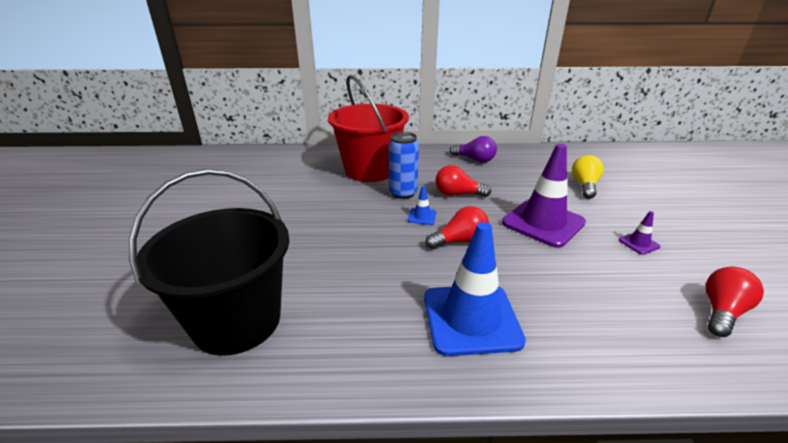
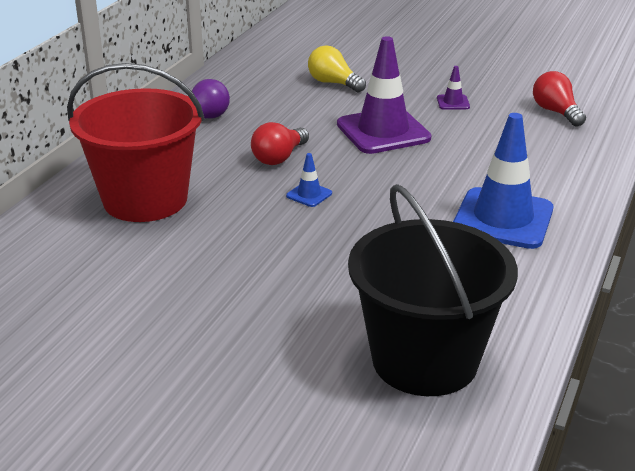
camera: 65 degrees left, 0 degrees up
blue can [389,132,419,199] -> none
red light bulb [425,206,489,249] -> none

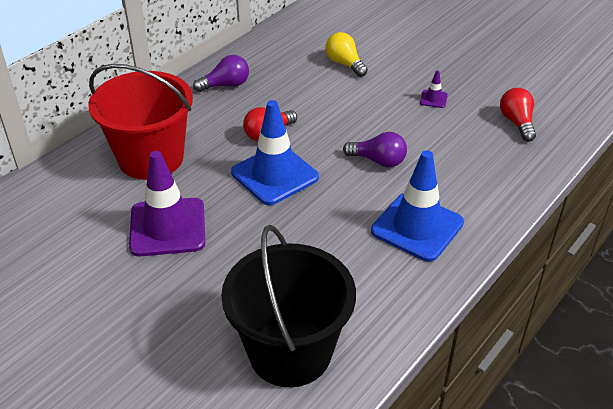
camera: 15 degrees right, 10 degrees up
blue traffic cone [286,153,332,207] -> blue traffic cone [231,100,319,205], size x2.39
purple traffic cone [337,36,431,154] -> purple traffic cone moved to [129,151,205,256]
none -> purple light bulb [343,132,407,167]

